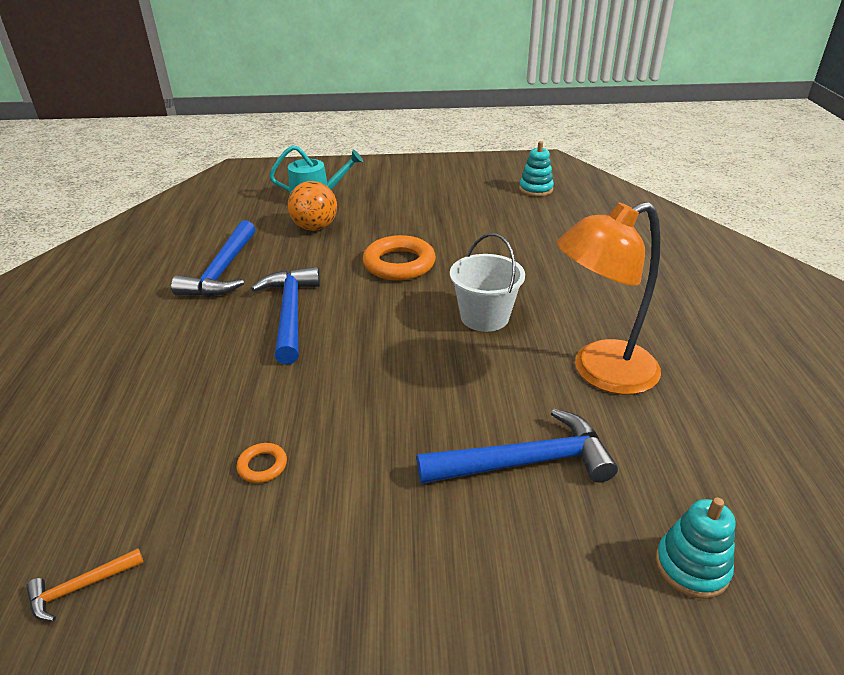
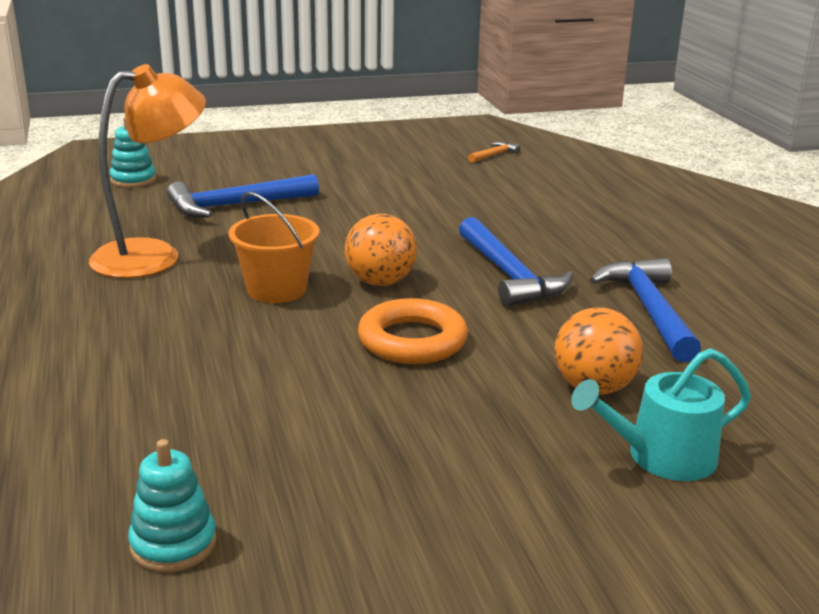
camera: 165 degrees right, 10 degrees down
orange ring [236,443,287,483] -> none
white bucket [450,233,525,332] -> orange bucket [228,192,320,303]
none -> orange ball [345,214,417,286]

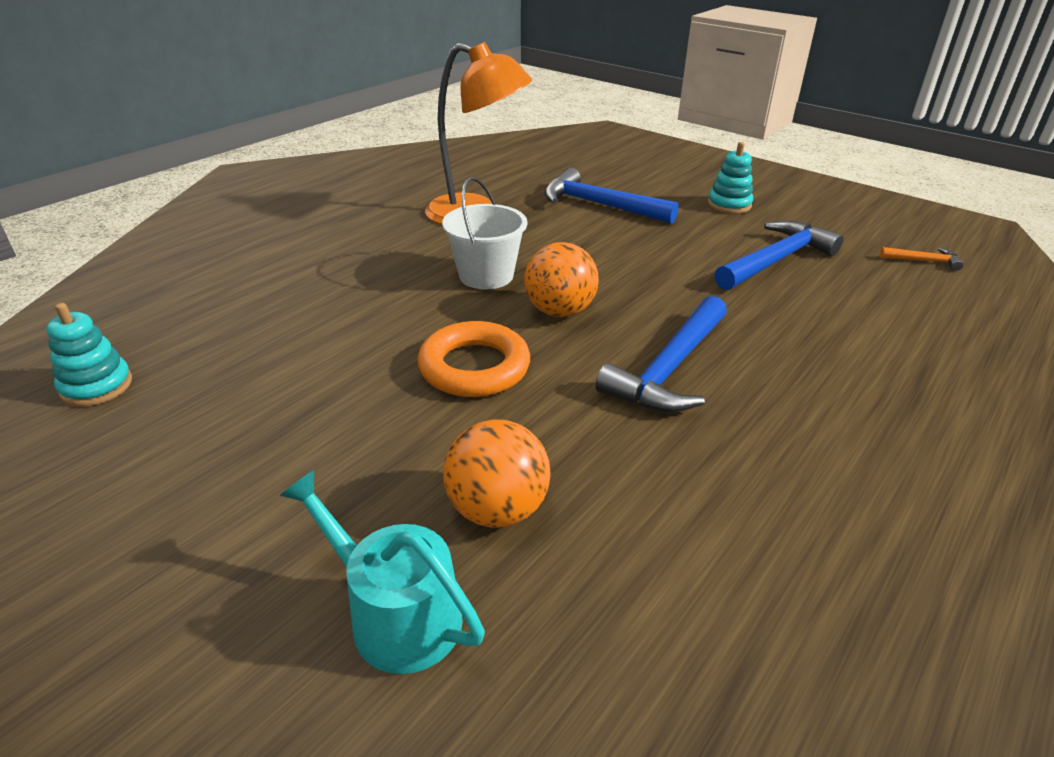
camera: 55 degrees right, 10 degrees up
turquoise stacking toy [109,117,156,188] -> turquoise stacking toy moved to [708,142,753,214]
orange bucket [228,192,320,303] -> white bucket [442,177,527,289]
blue hammer [590,258,701,362] -> blue hammer moved to [714,220,844,290]

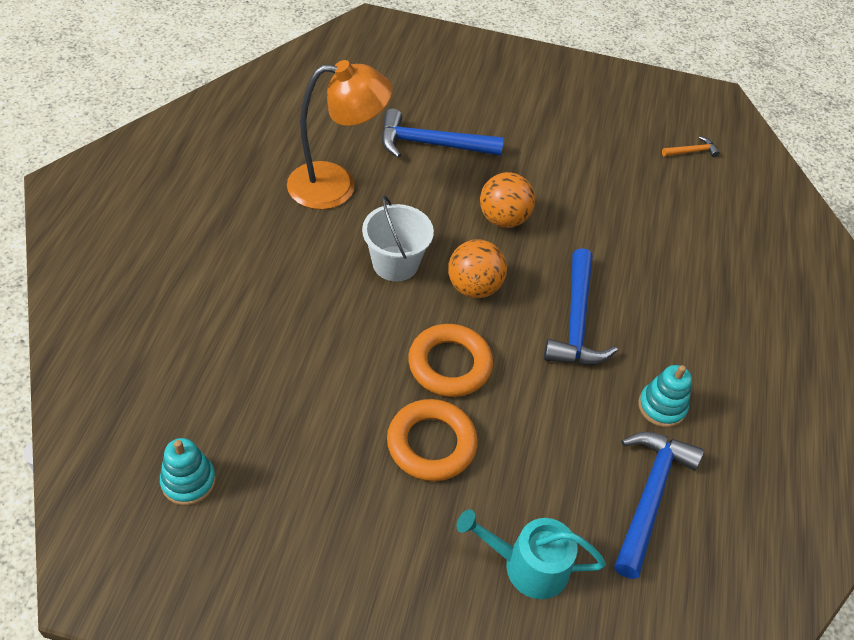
camera: 30 degrees left, 15 degrees up
orange ball [443,419,551,528] -> orange ball moved to [480,172,535,228]
turquoise stacking toy [708,142,753,214] -> turquoise stacking toy moved to [638,365,692,428]
blue hammer [714,220,844,290] -> blue hammer moved to [614,432,704,579]
none -> orange ring [387,399,478,481]

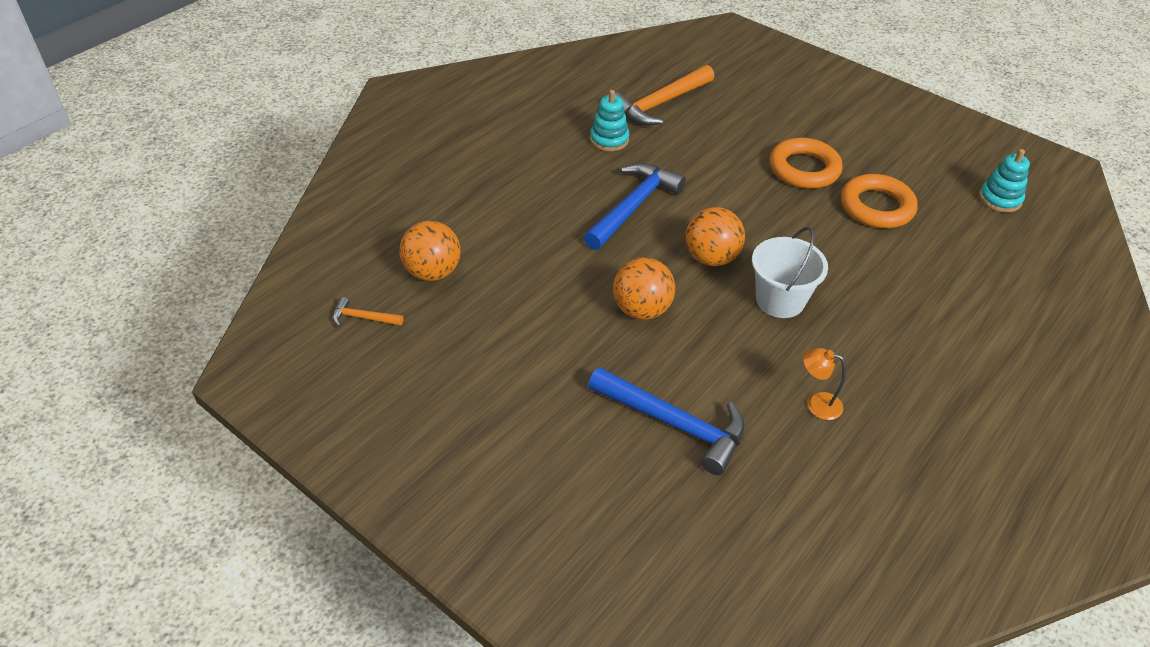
camera: 150 degrees left, 5 degrees down
orange lamp [287,60,392,210] -> orange lamp [803,348,846,420], size x0.42
orange ring [408,324,493,397] -> orange ring moved to [841,174,918,228]
turquoise watering can [456,509,606,599] -> none
blue hammer [614,432,704,579] -> orange hammer [615,65,714,125]
none -> orange ball [400,221,460,281]

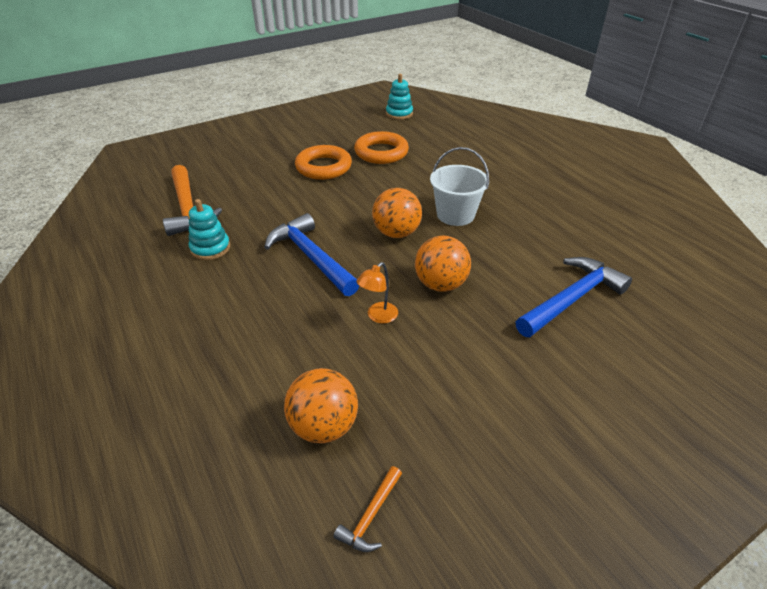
camera: 70 degrees left, 5 degrees down
orange lamp [803,348,846,420] -> orange lamp moved to [356,262,398,324]

